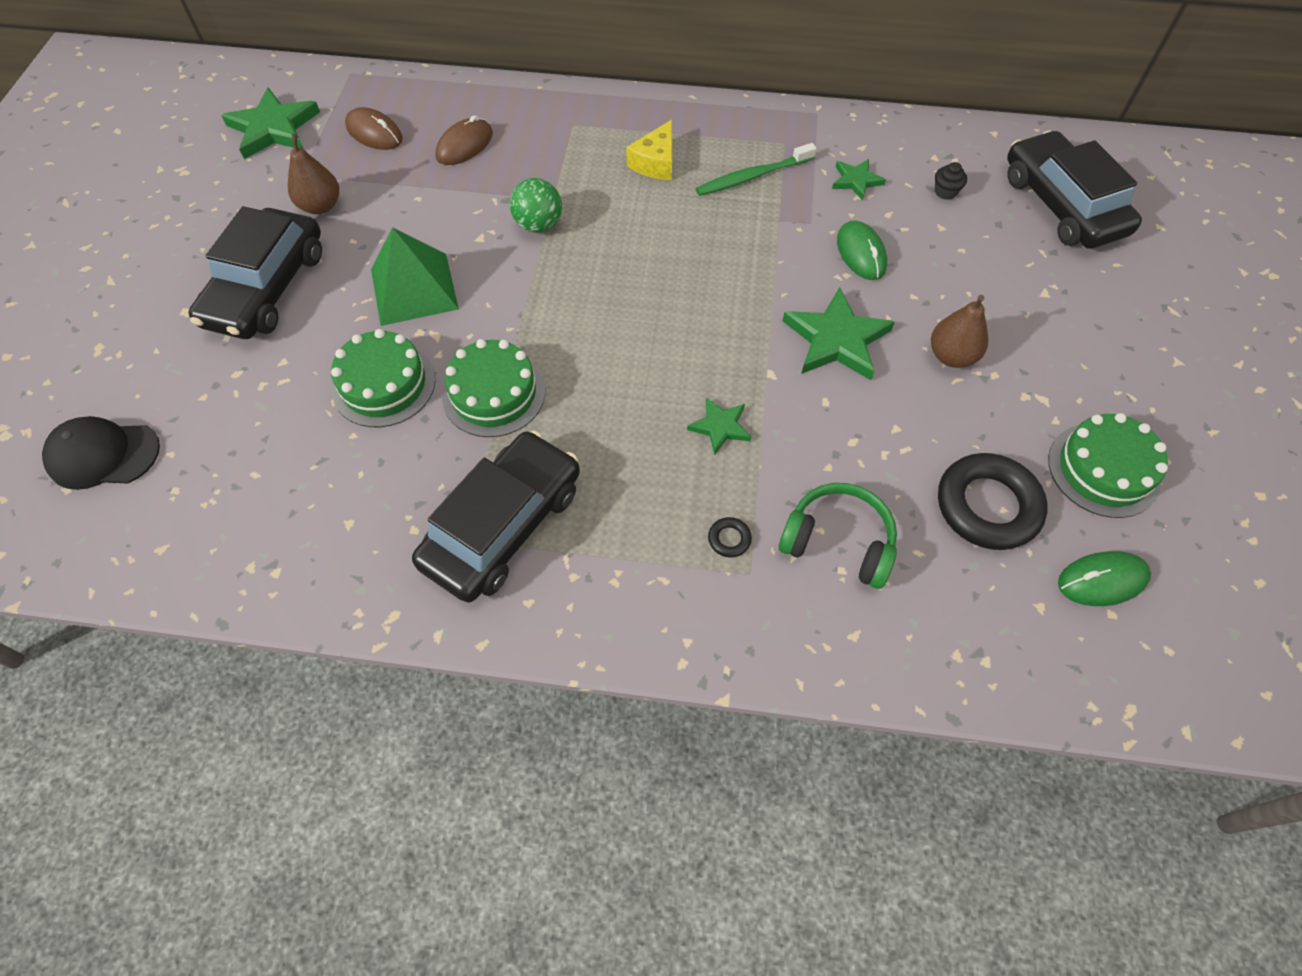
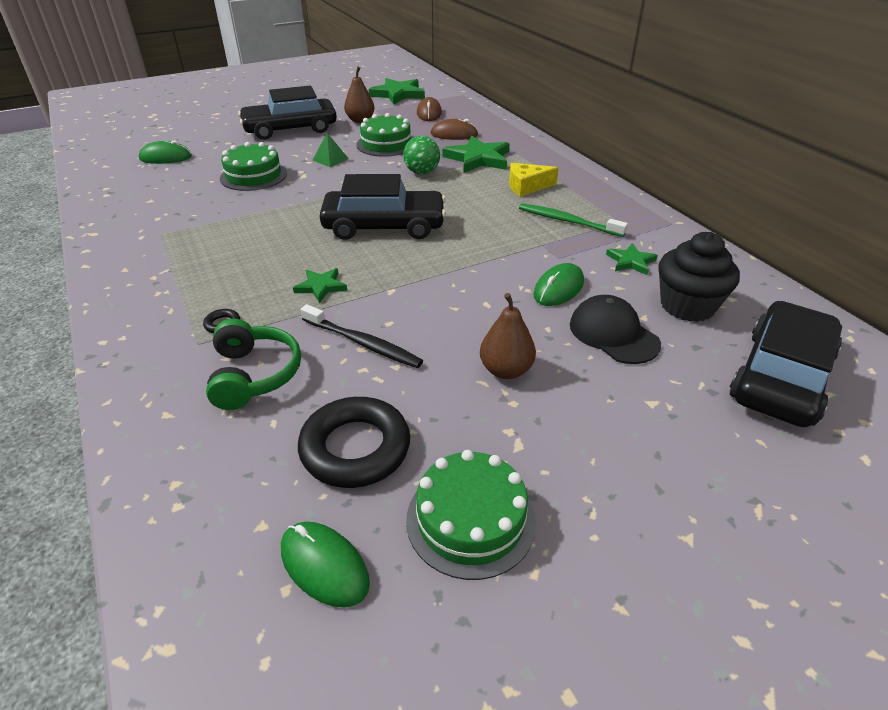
camera: 55 degrees right, 20 degrees down
black cap [42,416,160,490] -> black cap moved to [570,295,661,364]
green pyramid [371,227,459,326] -> green pyramid [312,133,349,167], size x0.51
black car [412,431,580,603] -> black car moved to [320,174,446,240]
green cake [442,339,545,437] -> green cake moved to [356,113,413,157]
green star [783,287,895,380] -> green star moved to [442,136,510,173]
black cupcake [935,162,967,200] -> black cupcake [658,232,740,322], size x2.33
none -> green mouse [139,140,192,164]
none -> black toothbrush [301,304,423,368]

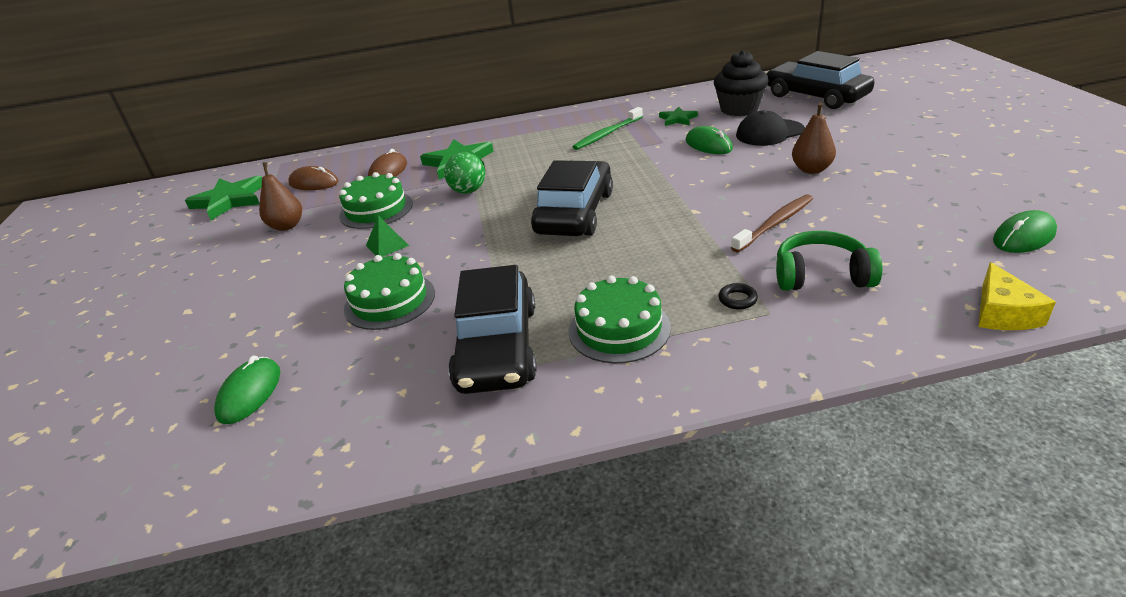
camera: 70 degrees left, 5 degrees down
black car [238,86,337,140] -> black car moved to [448,265,537,394]
green star [293,268,347,303] -> none
black ring [298,397,410,488] -> none
black toothbrush [301,304,423,368] -> brown toothbrush [731,194,813,252]
green cake [406,450,536,580] -> green cake moved to [568,276,671,363]
yellow cheese [509,163,559,197] -> yellow cheese moved to [978,262,1056,330]

